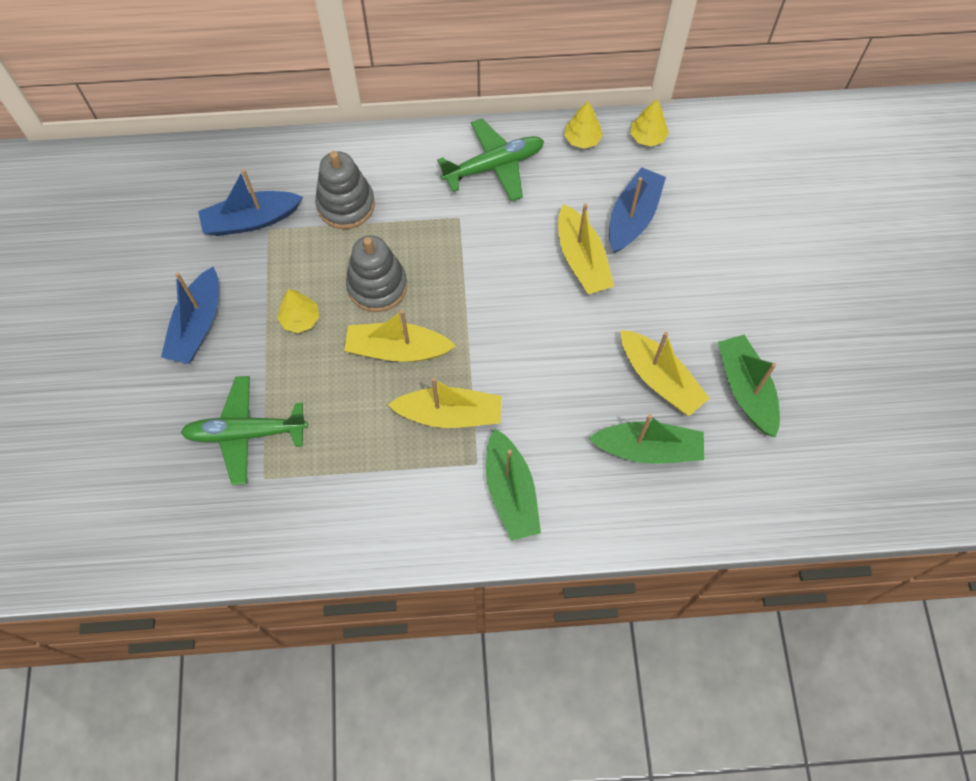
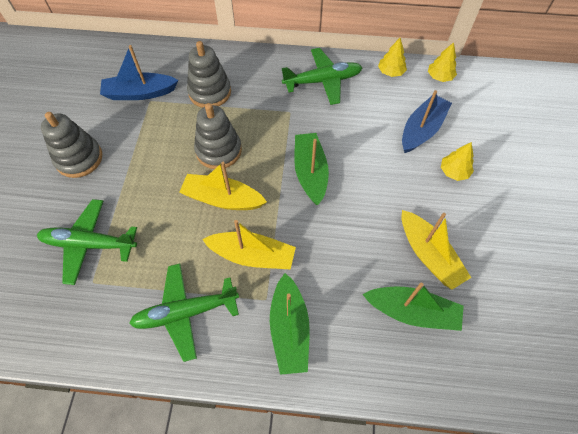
camera: 10 degrees right, 5 degrees down
blue boat [161,266,219,364] -> grey stacking toy [41,112,102,178]
yellow tree [277,289,319,333] -> yellow tree moved to [441,142,474,181]
yellow boat [558,203,614,294] -> none
green boat [718,335,780,438] -> green boat moved to [294,133,329,205]
none -> green plane [129,263,239,362]

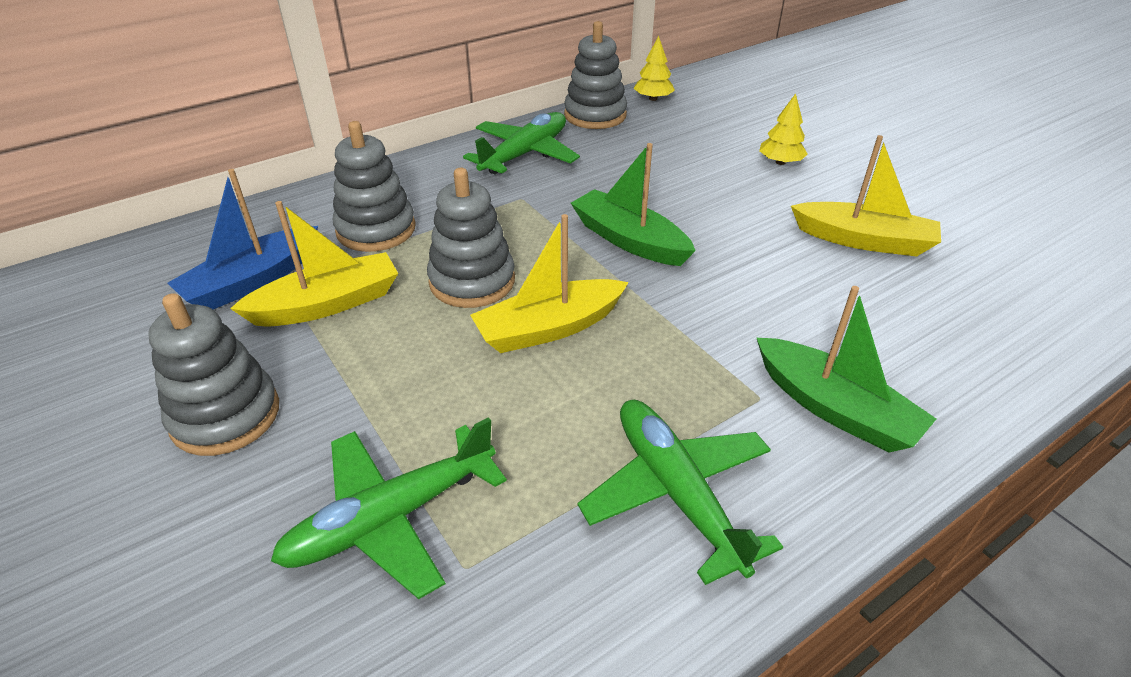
camera: 40 degrees left, 20 degrees down
green plane [129,263,239,362] -> green plane turned 120 degrees clockwise [578,400,783,585]
yellow boat [202,220,296,269] -> yellow boat moved to [230,201,398,326]
green boat [362,283,464,331] -> none
yellow tree [378,38,407,77] -> grey stacking toy [564,21,627,129]
blue boat [402,90,452,153] -> none

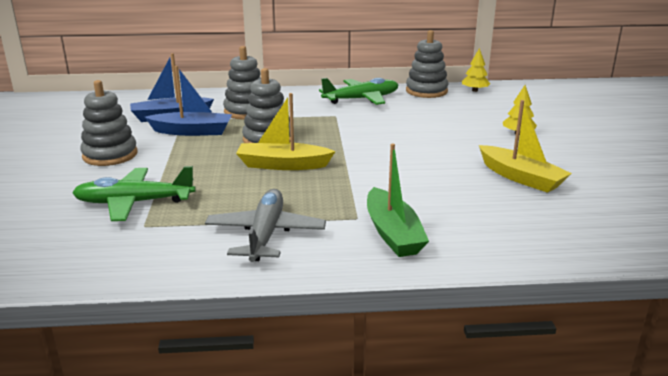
camera: 30 degrees right, 15 degrees down
yellow boat [230,201,398,326] -> blue boat [145,66,232,136]
green boat [571,143,696,266] -> none
green plane [578,400,783,585] -> grey plane [205,189,326,262]

